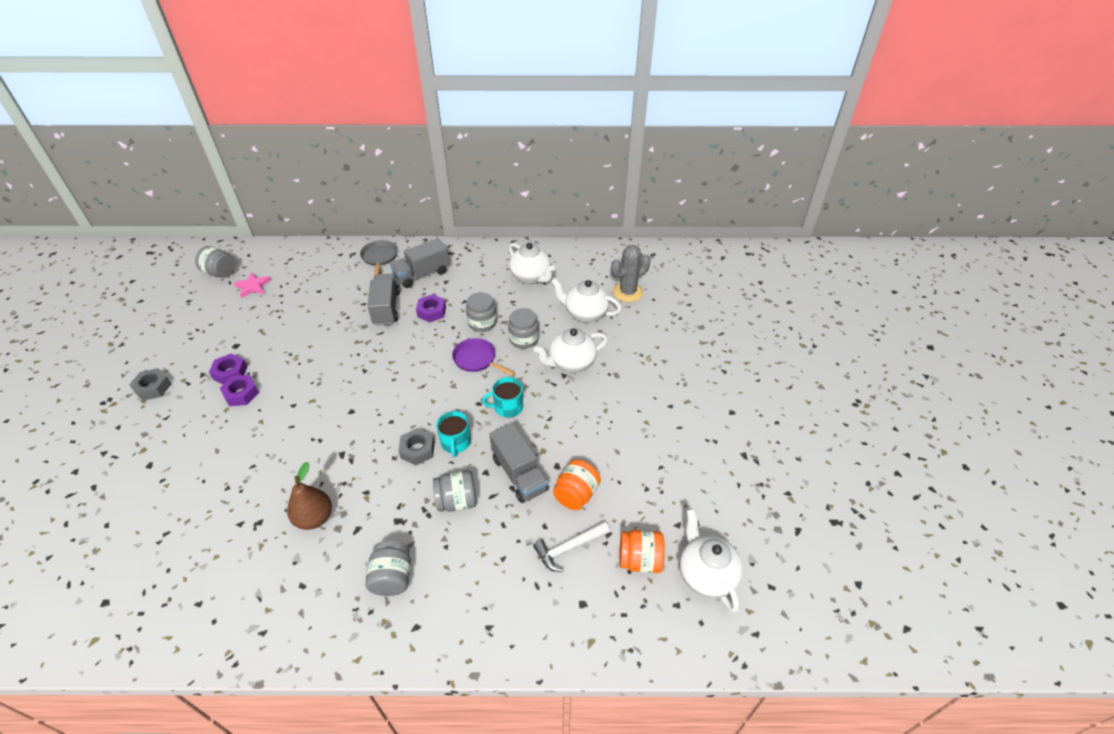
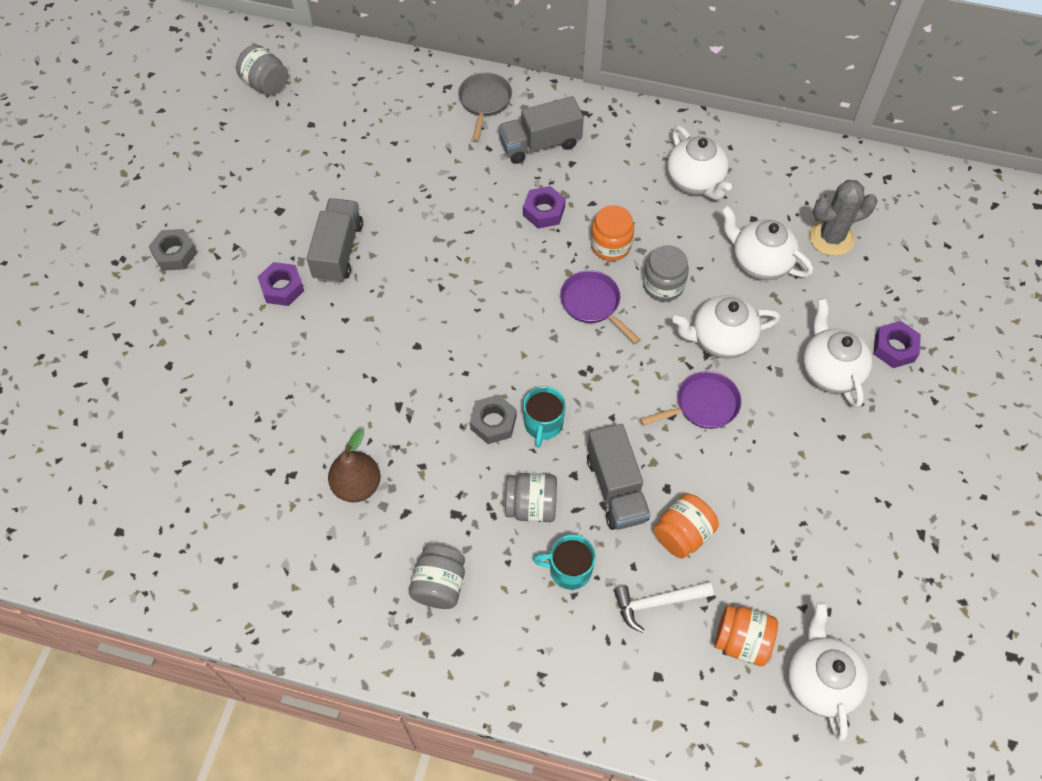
camera: 15 degrees right, 15 degrees up
purple nut [209,353,247,384] -> purple nut moved to [874,321,921,368]
pink star [234,272,271,298] -> none
grey truck [367,274,400,326] -> grey truck moved to [307,198,363,283]
grey jar [466,292,497,332] -> orange jar [591,205,634,261]
turquoise mug [482,377,523,418] -> turquoise mug moved to [533,535,596,590]
none -> purple pan [640,371,741,429]
none -> white teapot [803,298,872,408]

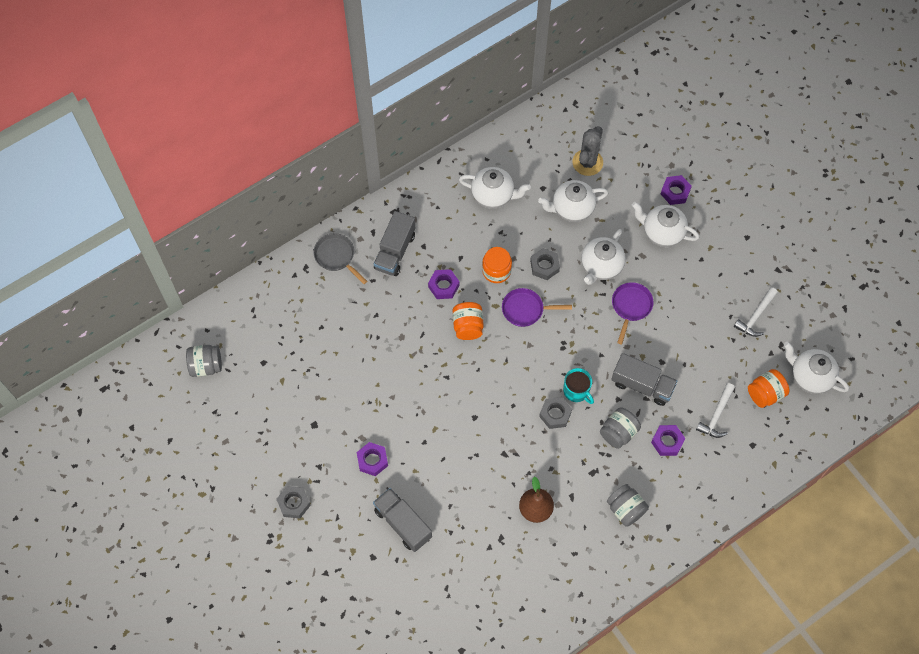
camera: 50 degrees left, 5 degrees up
grey truck [307,198,363,283] -> grey truck moved to [373,488,432,552]
turquoise mug [533,535,596,590] -> purple nut [651,425,686,456]
grey jar [643,245,689,302] -> grey nut [530,248,560,280]
orange jar [653,494,719,559] -> orange jar moved to [453,302,484,340]
none -> white hammer [734,287,778,337]

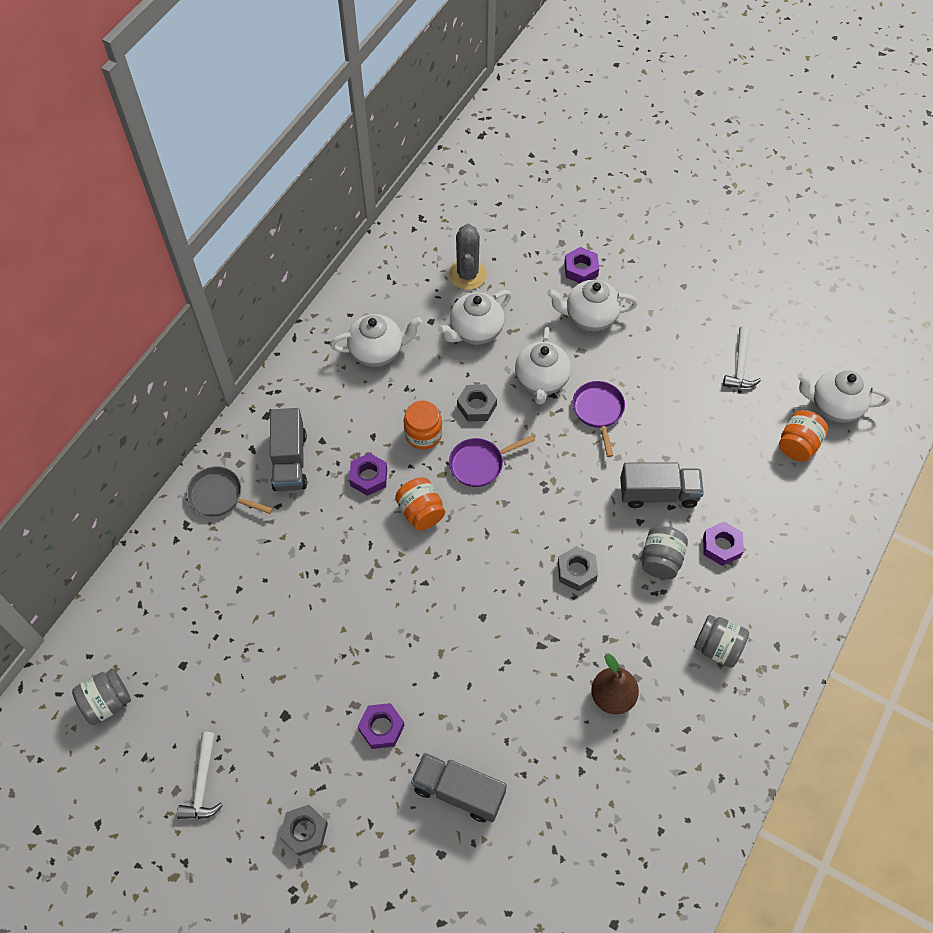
camera: 25 degrees left, 5 degrees down
turquoise mug [563,368,594,404] -> none
white hammer [696,383,735,438] -> white hammer moved to [177,732,223,819]

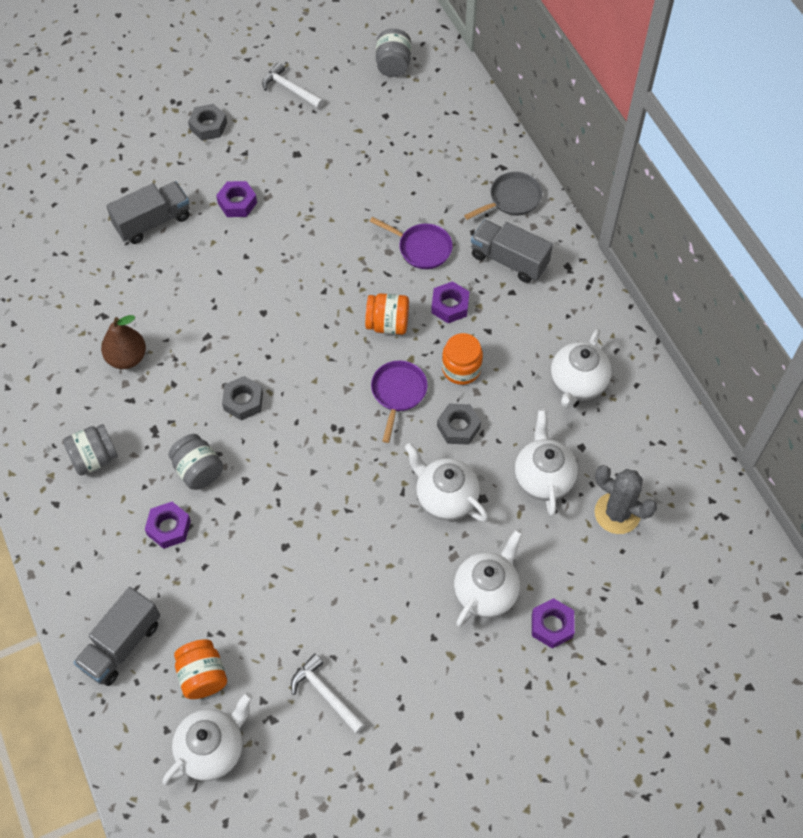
camera: 125 degrees right, 0 degrees up
purple pan [572,381,625,457] -> purple pan moved to [369,217,453,269]
grey truck [620,462,704,508] -> grey truck moved to [73,587,160,686]

